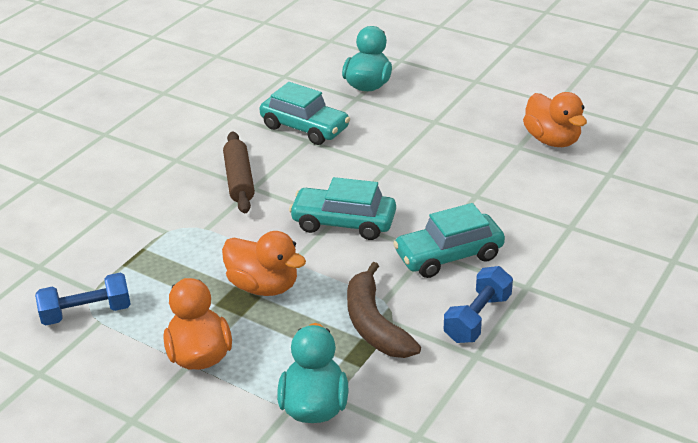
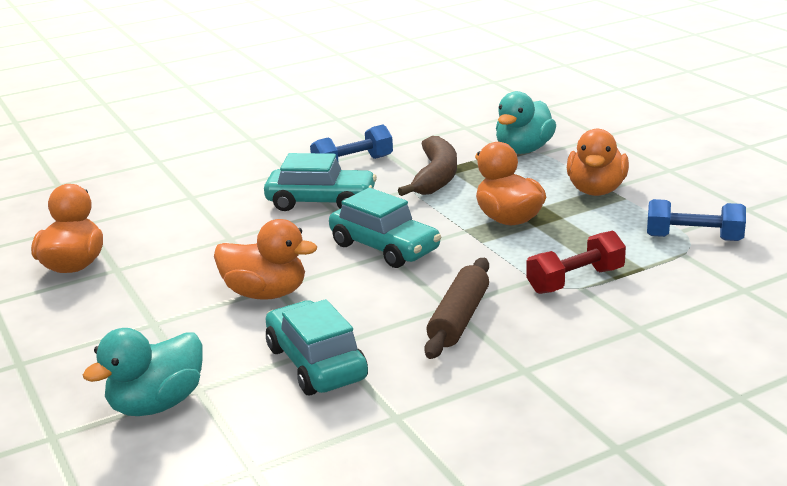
camera: 150 degrees left, 10 degrees down
none -> orange duck [214,219,317,300]
none -> red dumbbell [526,231,626,294]

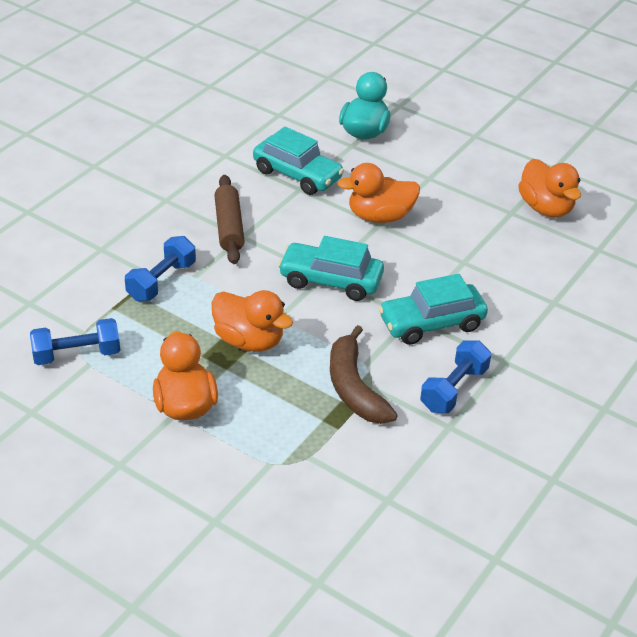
camera: 150 degrees right, 15 degrees up
turquoise duck [496,91,556,154] -> none
red dumbbell [526,231,626,294] -> blue dumbbell [125,236,196,301]

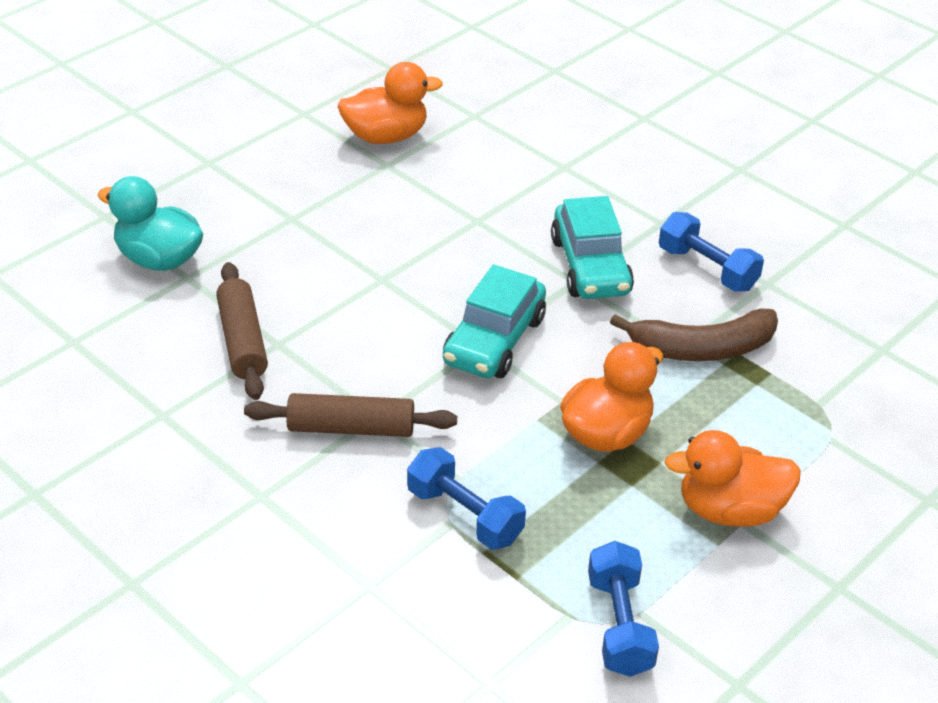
camera: 80 degrees left, 0 degrees up
turquoise car [253,126,344,195] -> brown rolling pin [216,262,268,400]
orange duck [337,163,420,223] -> none

